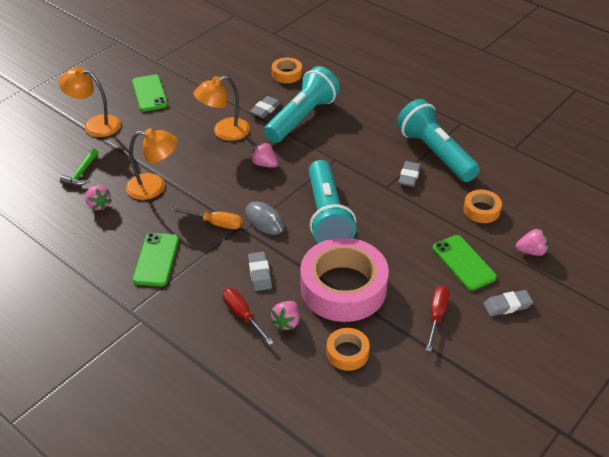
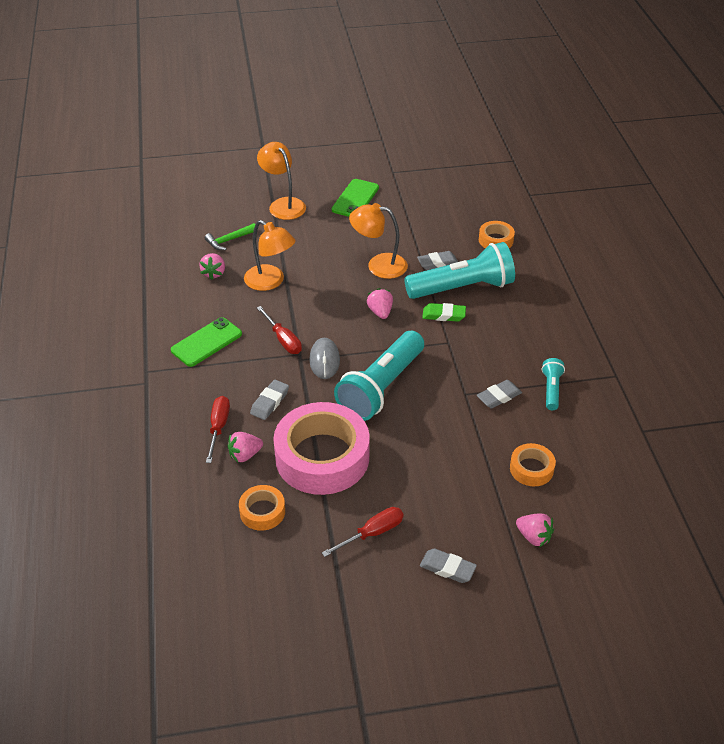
camera: 40 degrees right, 0 degrees up
orange screwdriver [171,207,242,229] -> red screwdriver [257,306,302,354]
turquoise flashlight [397,99,480,182] -> turquoise flashlight [541,358,565,410], size x0.47
green phone [433,235,497,291] -> none
none -> green eraser [422,303,466,322]

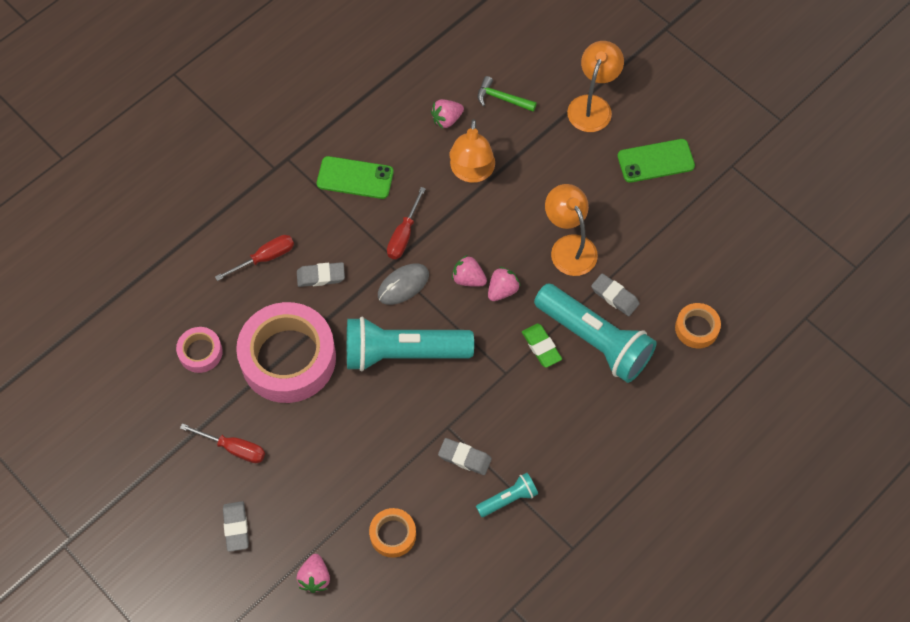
camera: 55 degrees right, 20 degrees up
pink strawberry [227,432,263,462] -> pink strawberry moved to [452,255,487,287]
orange tape [239,485,285,531] -> pink tape [176,327,223,373]

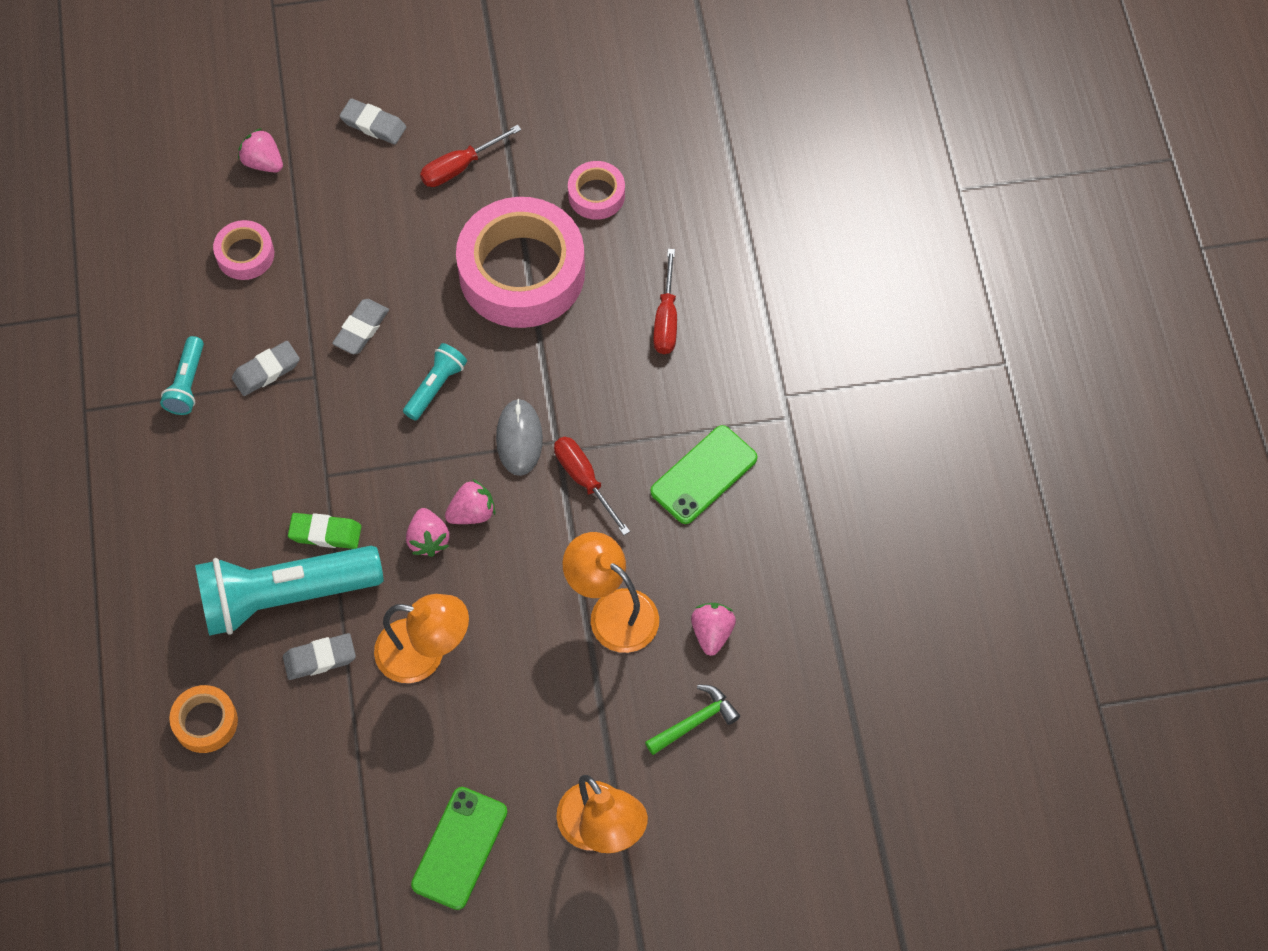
camera: 125 degrees right, 0 degrees up
grey eraser [297,262,345,287] -> grey eraser moved to [332,299,389,354]
turquoise flashlight [347,317,474,371] -> turquoise flashlight [403,343,467,421], size x0.47
orange tape [369,508,416,558] -> pink tape [213,220,274,280]

